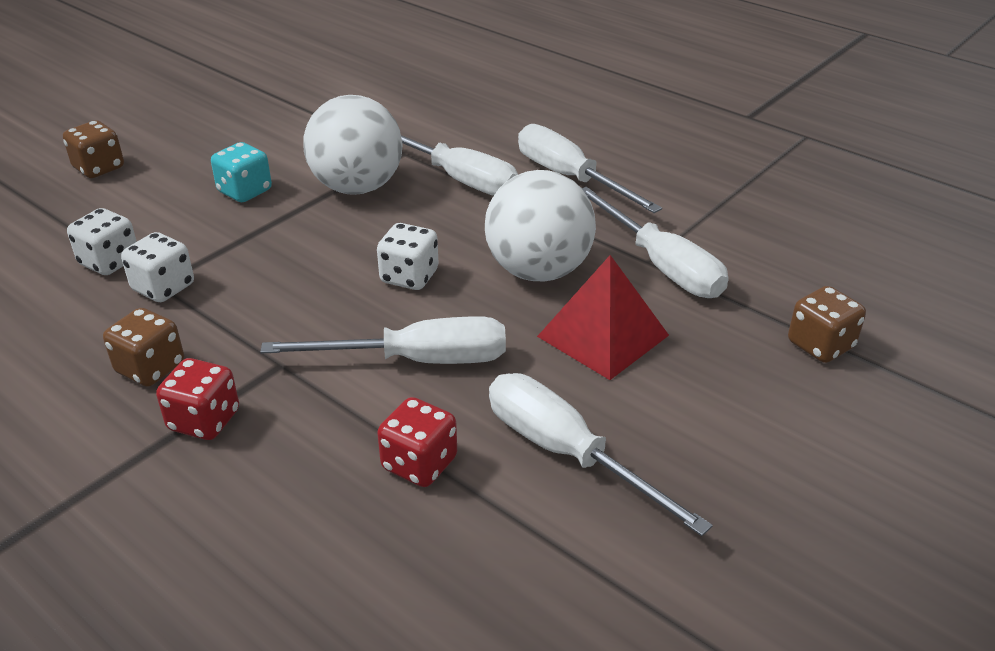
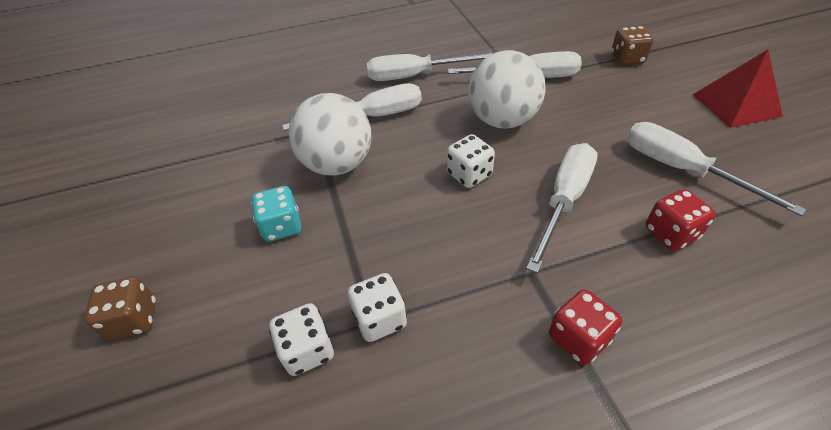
camera: 55 degrees left, 10 degrees up
brown dice [103,308,184,387] -> none
white screwdriver [489,373,713,536] -> white screwdriver turned 60 degrees clockwise [627,122,807,216]
red pyramid [537,255,669,380] -> red pyramid moved to [693,50,783,128]

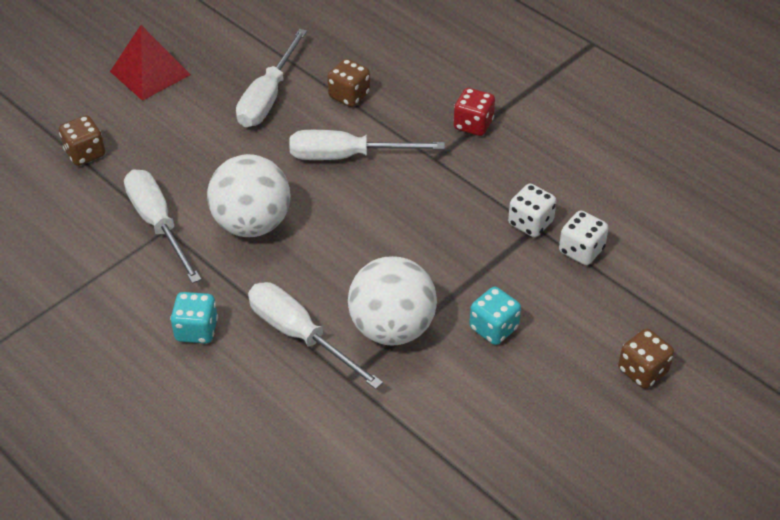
camera: 120 degrees left, 0 degrees up
white screwdriver [367,53,492,81] -> turquoise dice [170,292,218,344]
white dice [447,134,495,188] -> none
red dice [645,189,716,250] -> brown dice [327,59,370,107]

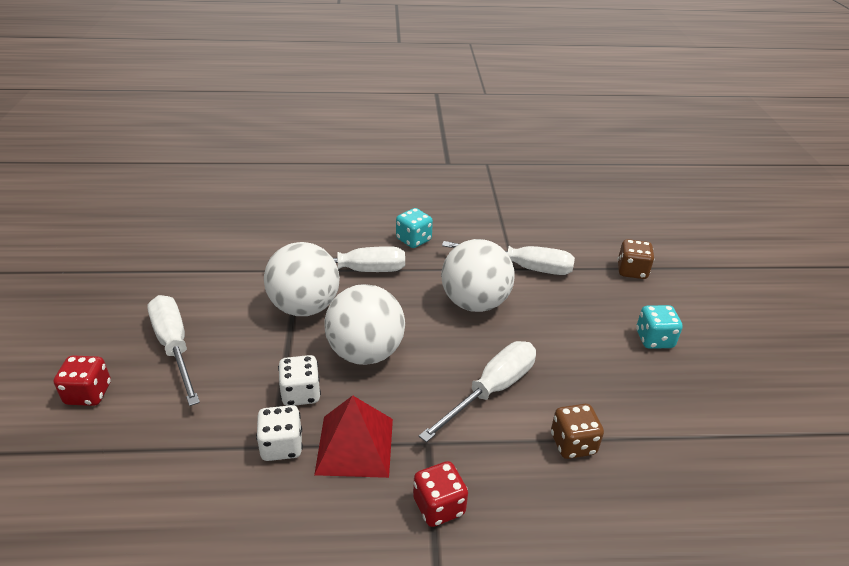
camera: 130 degrees right, 10 degrees down
red pyramid [110,25,191,101] -> red pyramid moved to [314,395,393,478]
white screwdriver [236,29,307,127] -> white screwdriver moved to [147,295,200,406]
turquoise dice [470,287,521,345] -> turquoise dice moved to [636,305,683,349]
white dice [559,210,608,265] -> white dice moved to [278,355,321,406]
brown dice [618,329,674,389] -> red dice [54,356,111,406]
none -> white ball [324,284,405,365]

